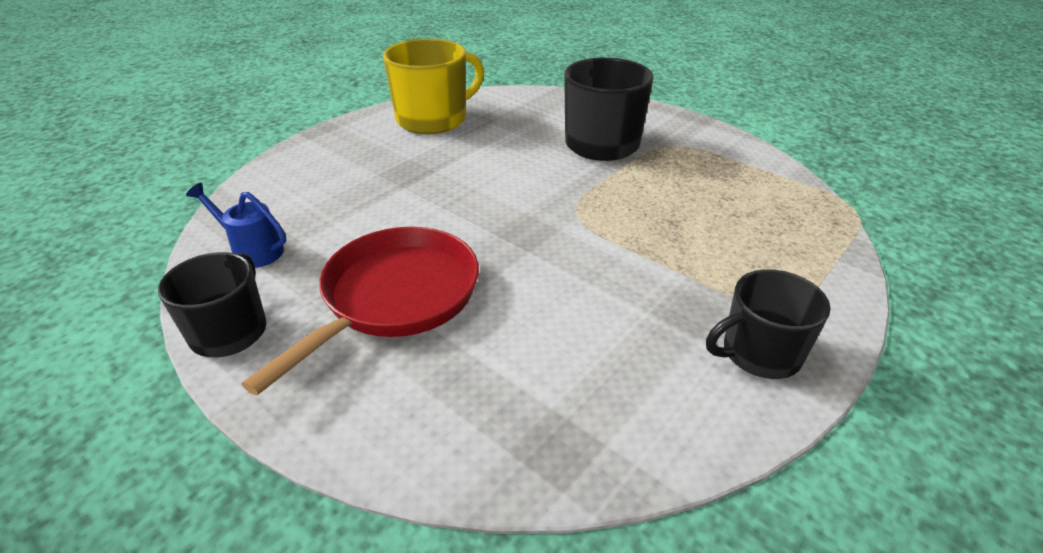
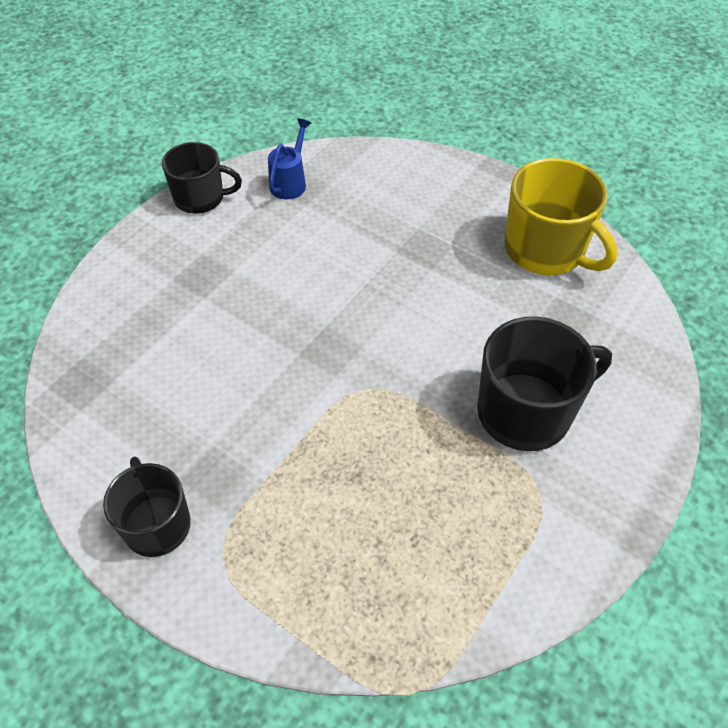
camera: 85 degrees right, 15 degrees up
red pan [242,227,479,395] -> none

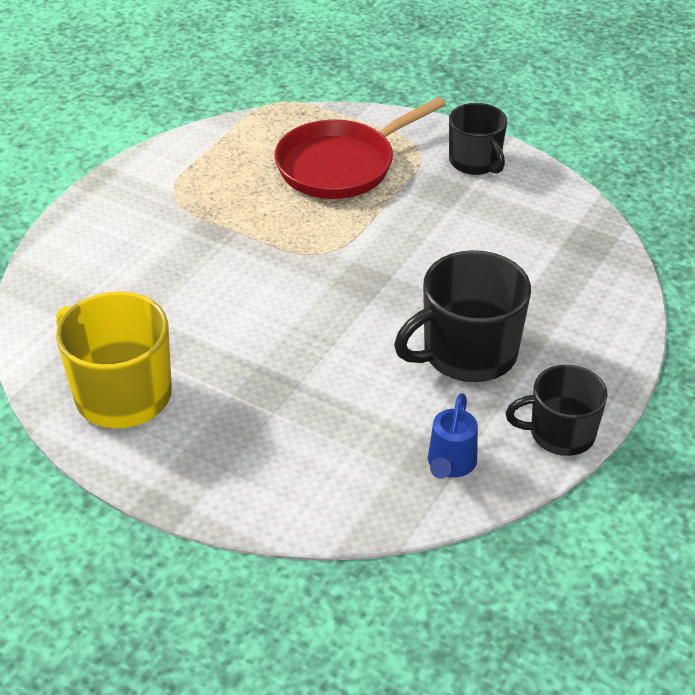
camera: 175 degrees right, 10 degrees down
black mug [477,316,612,451] -> black mug moved to [394,250,531,382]
none -> red pan [275,97,446,199]

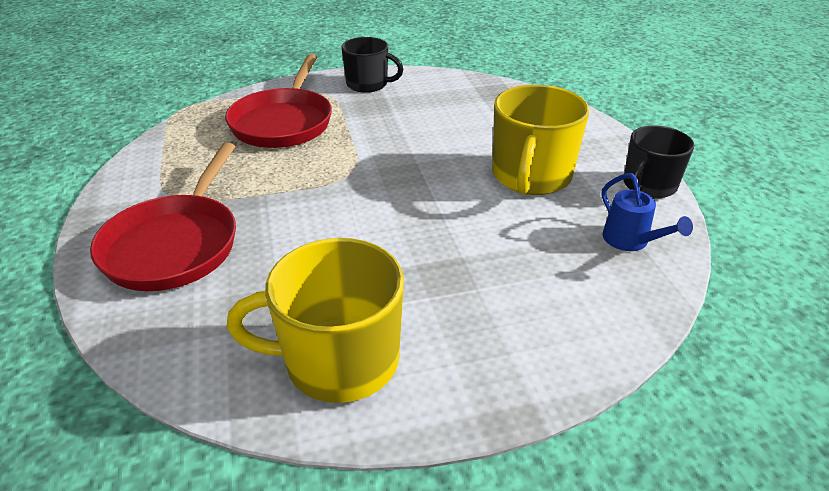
camera: 45 degrees left, 5 degrees down
black mug [394,250,531,382] -> yellow mug [493,85,589,195]
none -> red pan [90,143,236,291]

